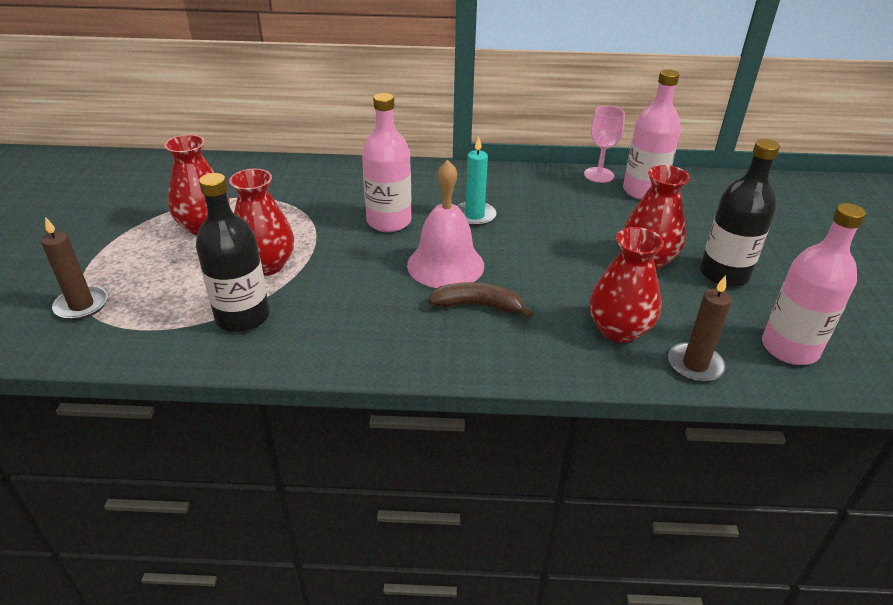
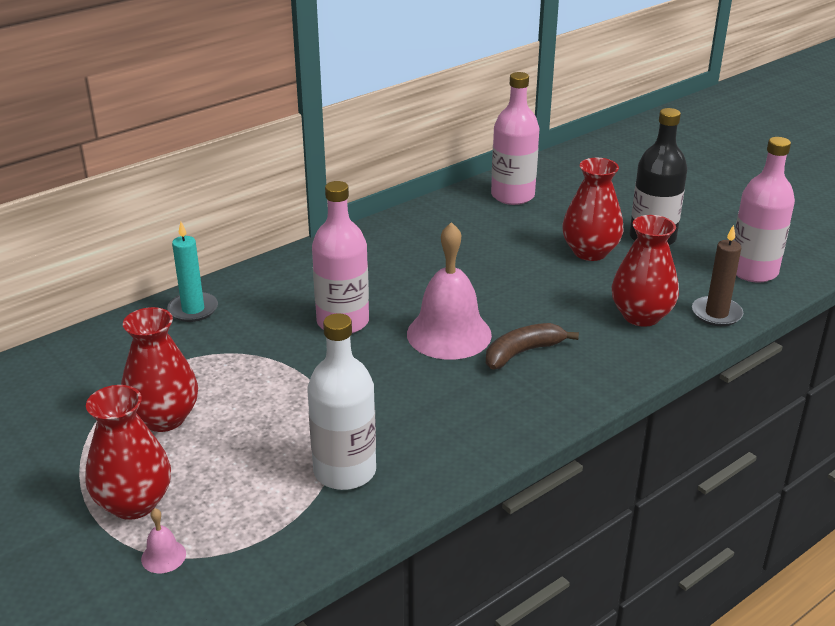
camera: 40 degrees left, 5 degrees down
brown candle [41,217,108,320] -> pink bell [141,508,186,573]
black bottle [196,173,270,332] -> white bottle [307,313,376,490]
red vase [229,169,294,276] -> red vase moved to [85,385,171,520]
turquoise candle [457,136,496,226] -> turquoise candle moved to [167,222,218,322]
pink goblet [584,106,625,183] -> none

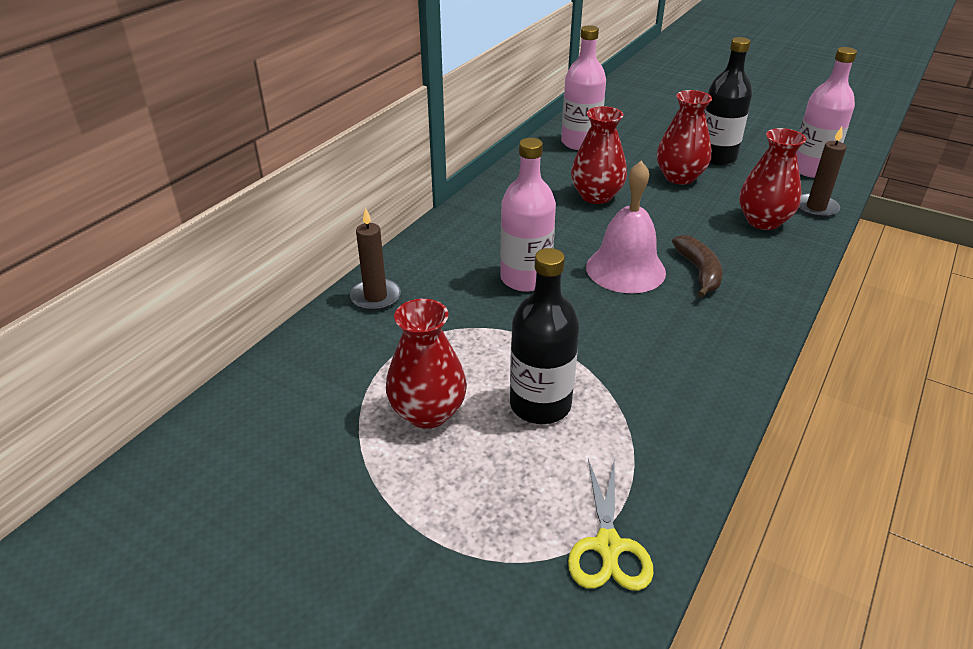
camera: 20 degrees left, 5 degrees up
red vase [85,385,171,520] -> red vase moved to [571,106,627,204]
pink bell [141,508,186,573] -> none
turquoise candle [167,222,218,322] -> brown candle [350,208,401,311]
white bottle [307,313,376,490] -> none
brown banana [486,323,579,369] -> brown banana turned 135 degrees clockwise [672,235,723,298]
none -> black bottle [510,248,579,424]
none -> yellow scissors [568,459,654,591]

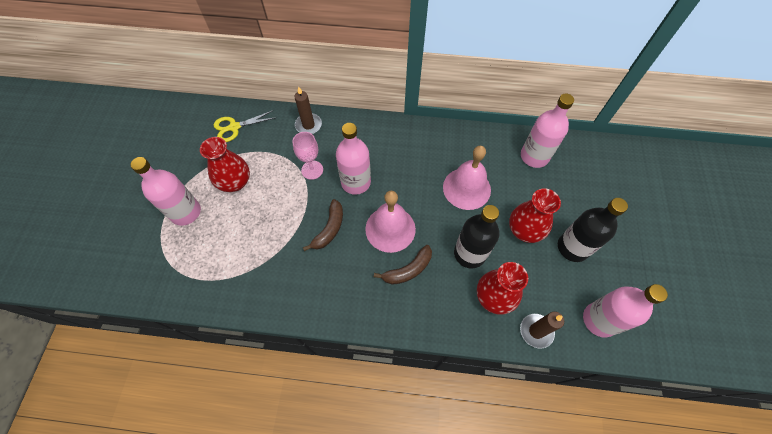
camera: 65 degrees right, 25 degrees up
black bottle [510,248,579,424] -> black bottle moved to [454,205,500,269]
yellow scissors [568,459,654,591] -> yellow scissors moved to [214,110,274,142]
red vase [571,106,627,204] -> pink bell [443,146,491,210]
none -> pink bottle [131,157,201,226]
none -> pink goblet [292,132,323,180]
none -> brown banana [303,199,343,251]

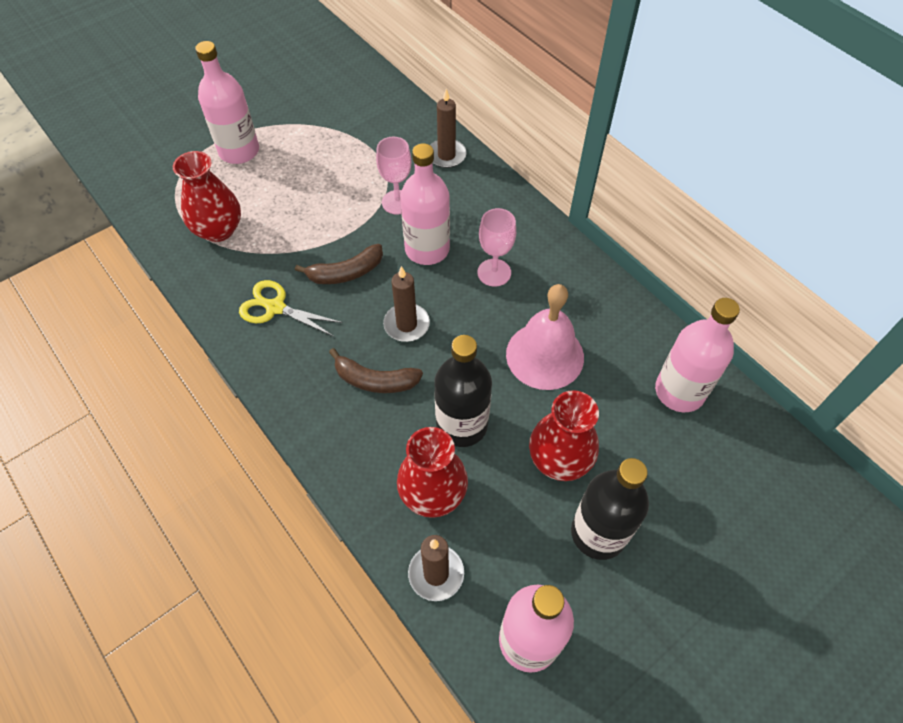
camera: 45 degrees right, 5 degrees down
red vase [200,137,250,192] -> red vase moved to [173,151,241,242]
yellow scissors [214,110,274,142] -> yellow scissors moved to [239,280,343,337]
pink bell [365,191,416,253] -> brown candle [383,266,430,342]
none -> pink goblet [477,208,516,287]

